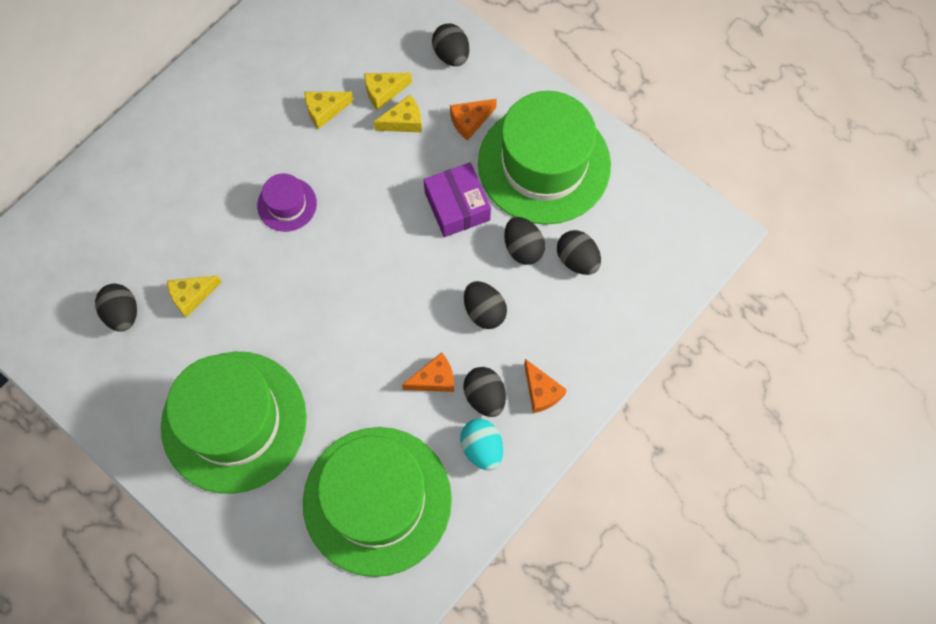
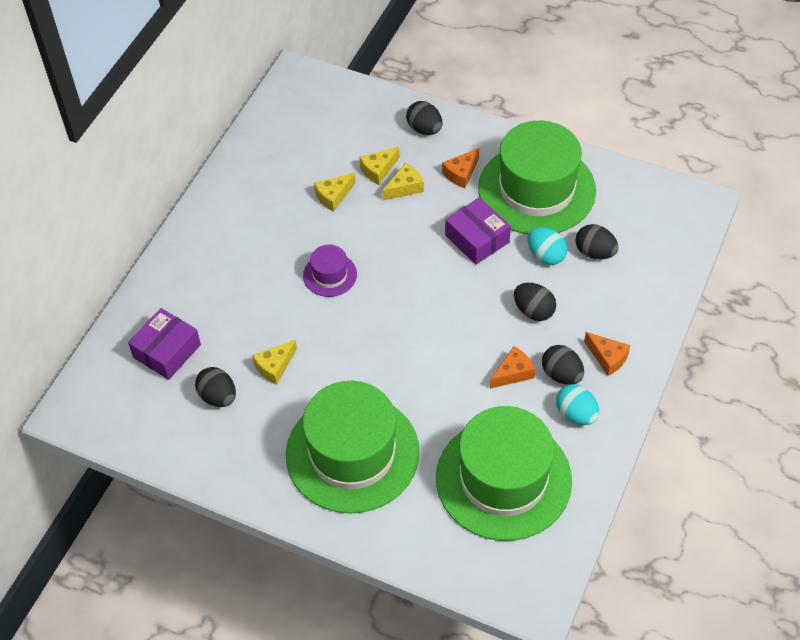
camera: 15 degrees left, 15 degrees down
black egg [504,217,545,265] -> turquoise egg [528,227,567,265]
none -> purple box [128,308,201,380]

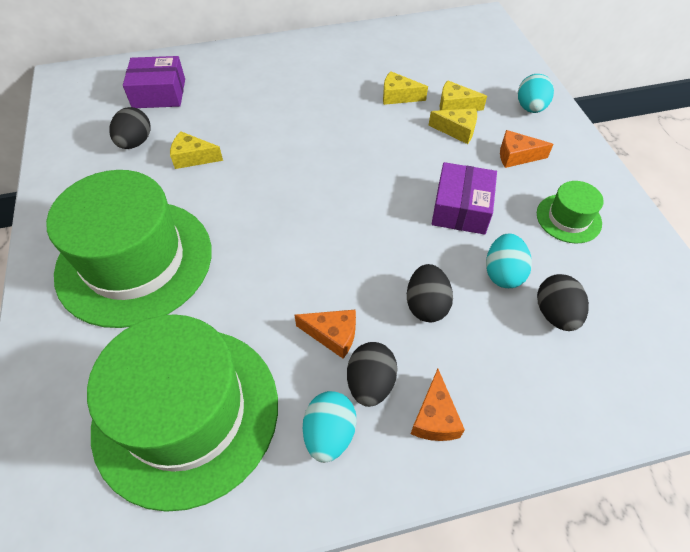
camera: 50 degrees right, 0 degrees up
purple hat [303,245,357,297] -> none
black egg [406,101,442,135] -> turquoise egg [518,74,554,113]
green hat [478,121,596,234] -> green hat [537,181,604,243], size x0.44

